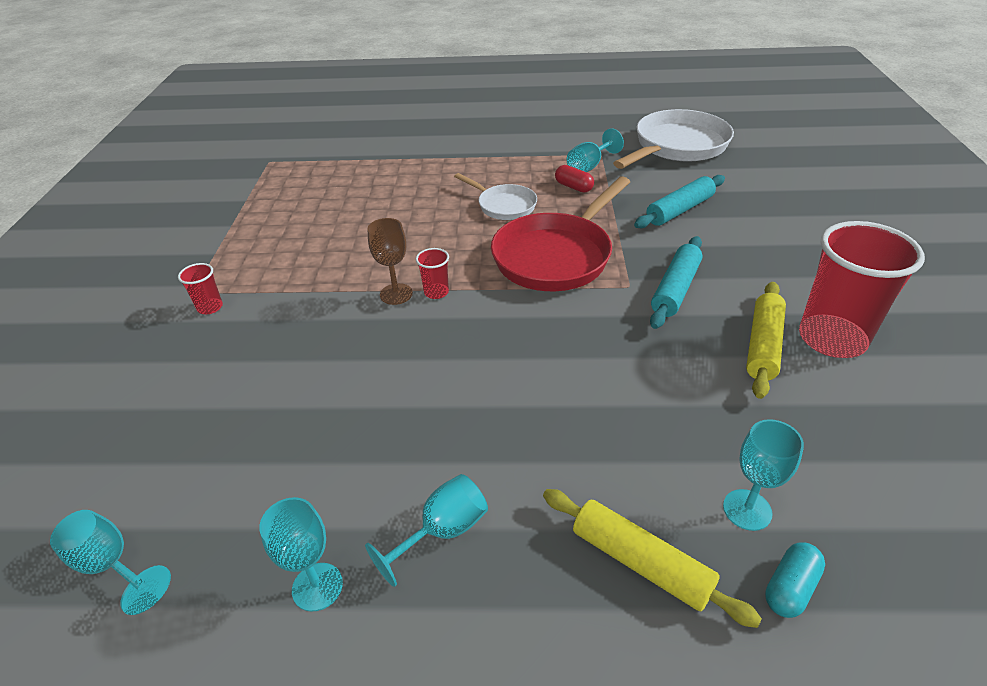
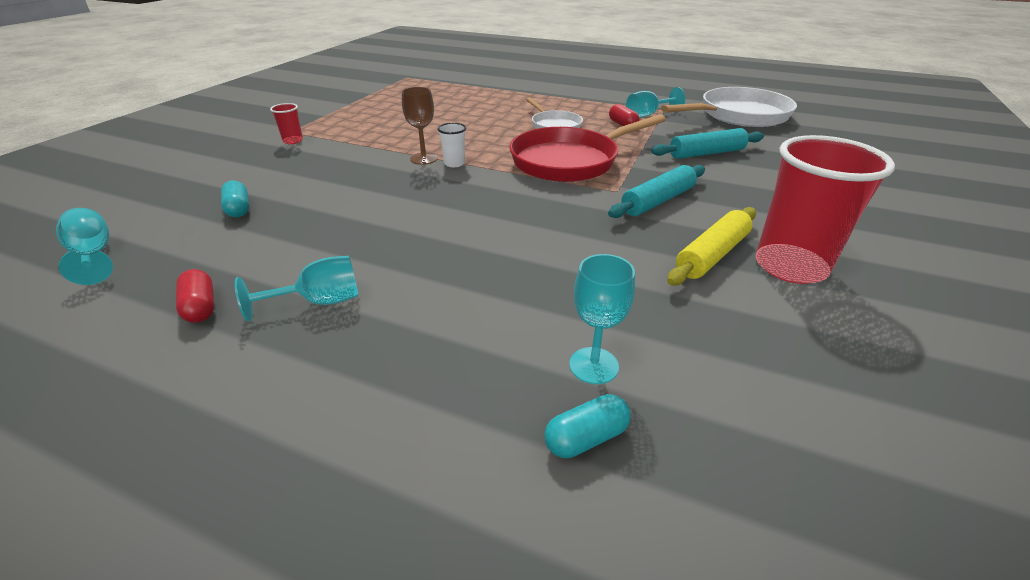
camera: 20 degrees right, 5 degrees down
turquoise goblet [259,497,343,612] -> red capsule [176,269,214,323]
red cup [416,248,449,299] -> white cup [438,123,466,167]
yellow rolling pin [543,489,762,628] -> none
none -> turquoise capsule [221,180,249,217]

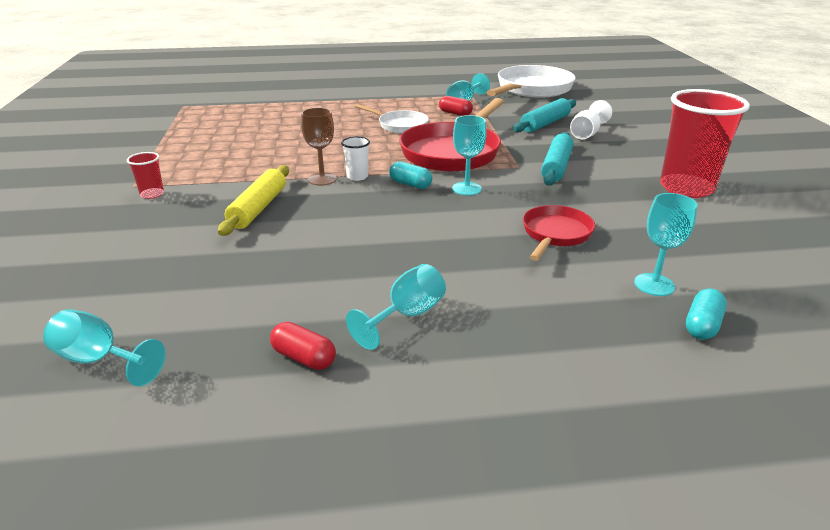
camera: 30 degrees left, 5 degrees down
turquoise capsule [221,180,249,217] -> turquoise capsule moved to [389,161,432,189]
yellow rolling pin [667,207,756,285] -> yellow rolling pin moved to [218,165,289,236]
none -> turquoise goblet [452,115,487,196]
none -> red pan [523,205,595,261]
none -> white goblet [570,100,612,139]

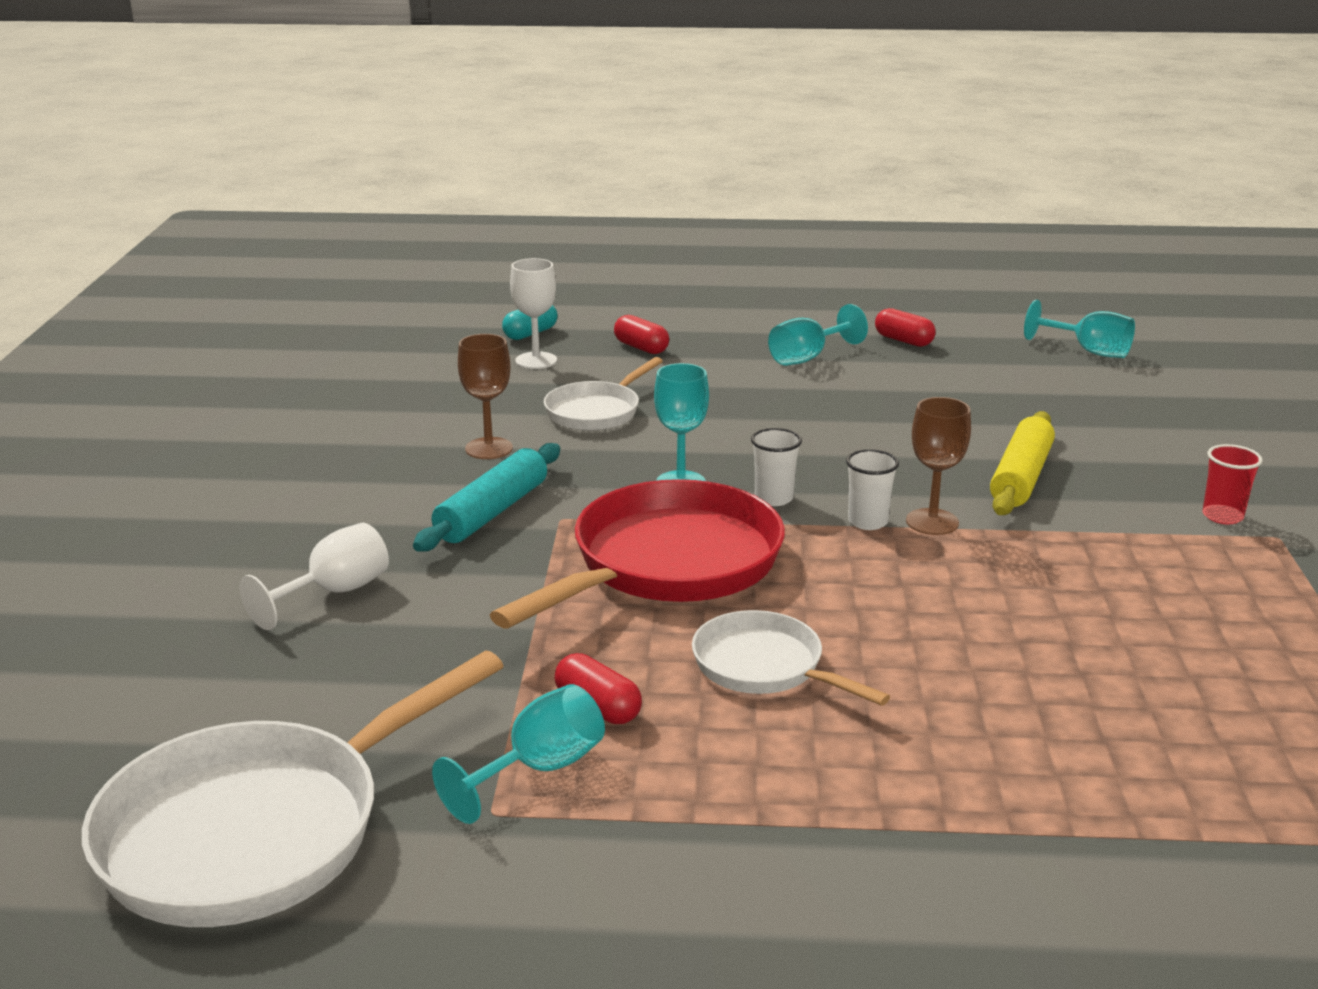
camera: 170 degrees left, 5 degrees down
turquoise capsule [389,161,432,189] -> white cup [751,428,802,506]
turquoise rolling pin [513,98,576,132] -> none
red pan [523,205,595,261] -> white pan [544,357,663,431]
turquoise goblet [634,193,698,296] -> white goblet [510,258,557,369]
red cup [660,89,750,198] -> none
none -> brown goblet [458,334,513,459]
none -> red capsule [614,315,669,354]

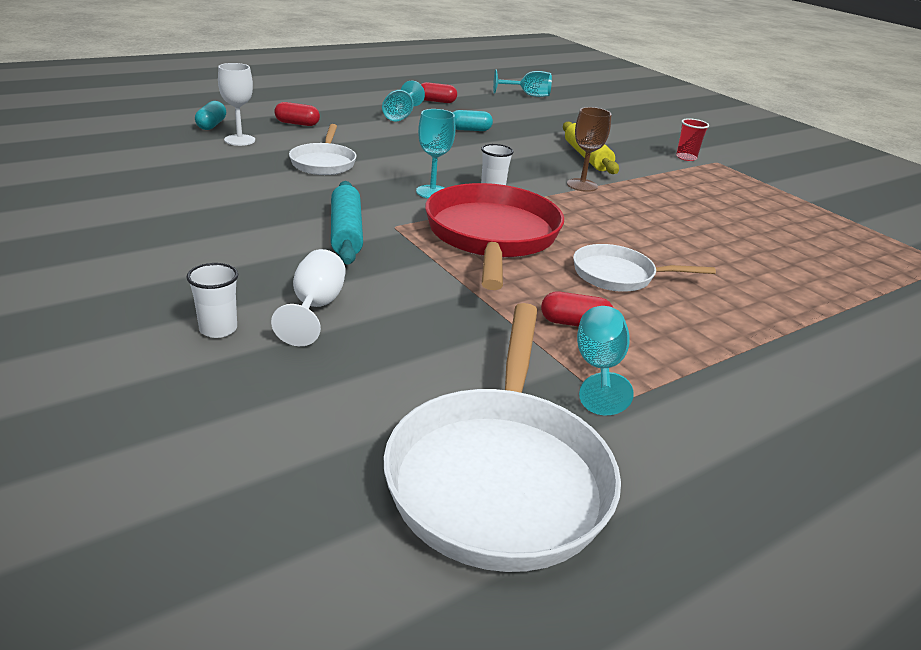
camera: 40 degrees left, 5 degrees up
brown goblet [458,334,513,459] -> none
white cup [846,449,899,530] -> white cup moved to [187,263,238,338]
none -> turquoise capsule [453,110,493,131]

